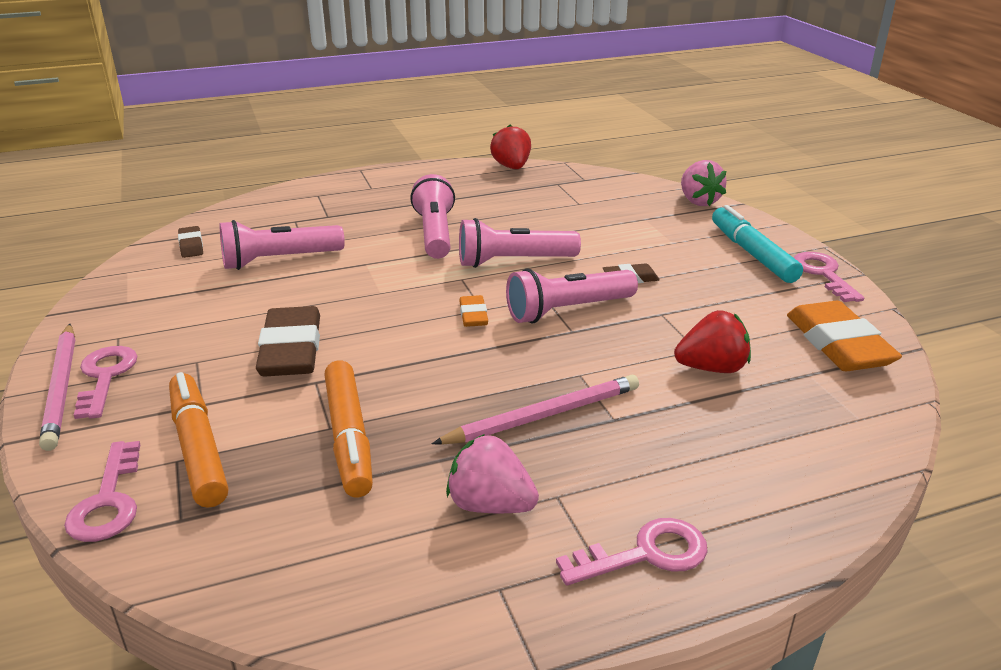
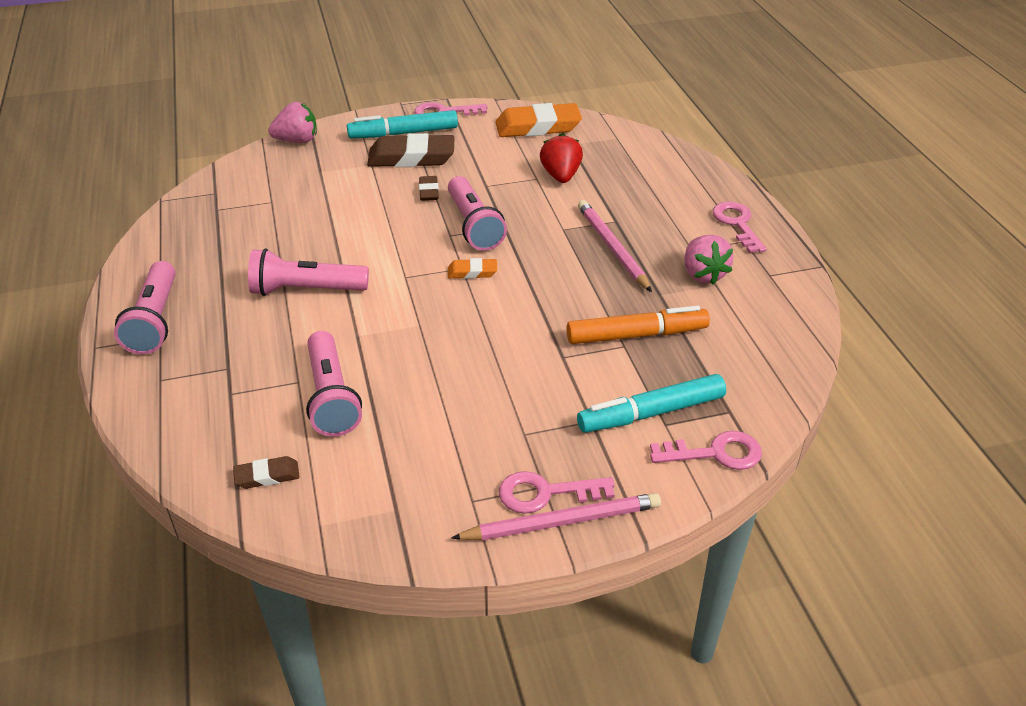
camera: 85 degrees left, 10 degrees up
orange marker [169,372,228,508] -> turquoise marker [577,374,726,433]
brown eraser [256,306,320,377] -> brown eraser moved to [367,133,454,167]
pink strawberry [446,434,539,513] -> pink strawberry turned 45 degrees counterclockwise [685,235,734,284]
pink flashlight [459,218,581,268] -> pink flashlight moved to [114,261,176,355]
red strawberry [490,124,531,169] -> none

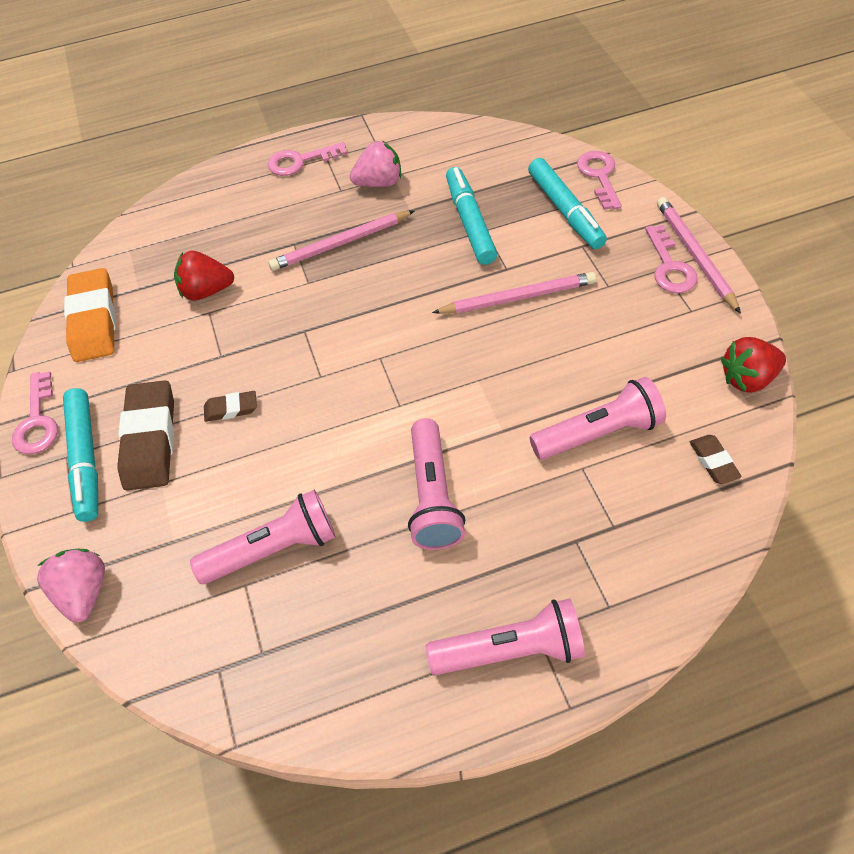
camera: 90 degrees left, 15 degrees up
pink flashlight [448,176,507,251] -> pink flashlight moved to [190,490,336,584]
orange eraser [448,258,497,279] -> none
orange marker [567,306,710,344] -> turquoise marker [446,167,497,265]
none -> pink pencil [432,272,596,314]
none -> red strawberry [721,337,786,393]

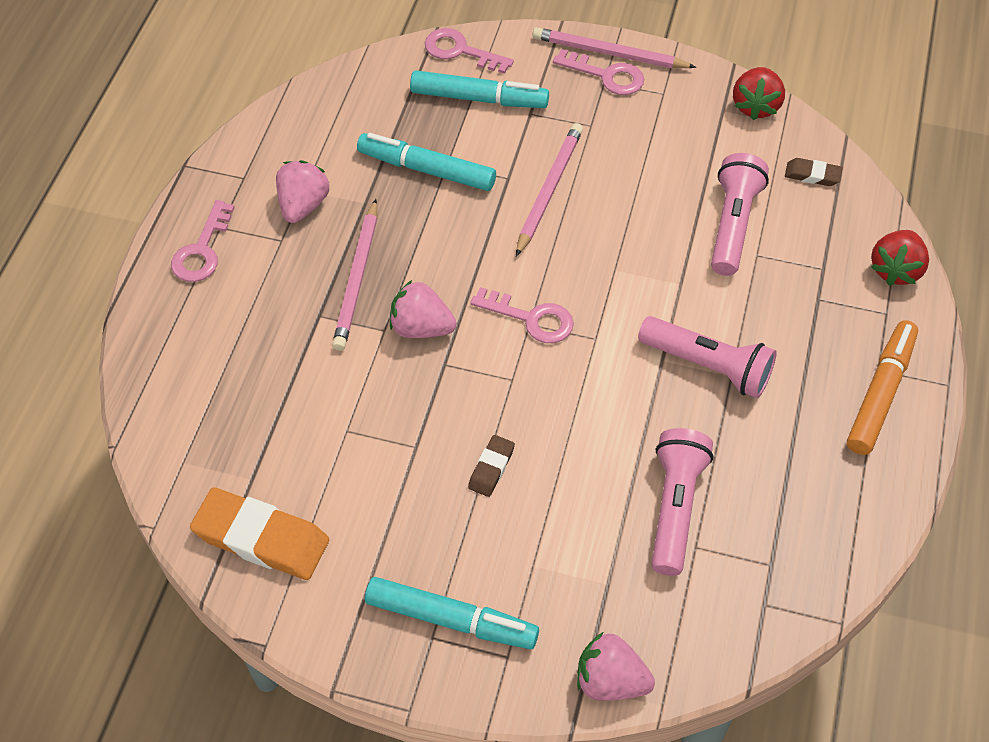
camera: 60 degrees left, 0 degrees up
pink key [12,371,58,454] -> pink key moved to [470,287,574,343]
brown eraser [117,380,174,491] -> none
red strawberry [174,251,234,300] -> red strawberry moved to [871,230,929,286]
pink flashlight [426,599,585,675] -> orange marker [847,320,918,455]
none -> pink strawberry [390,280,456,338]

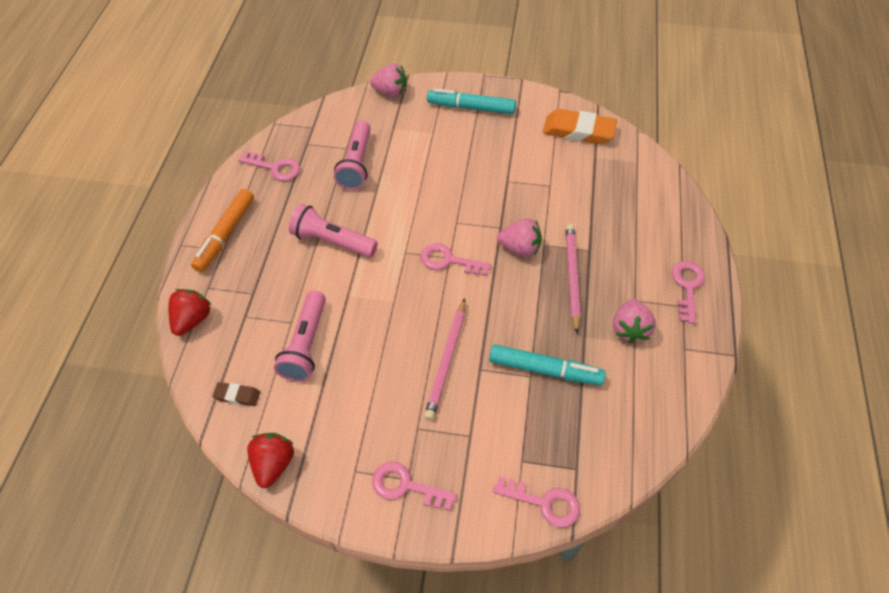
camera: 175 degrees right, 0 degrees up
turquoise marker [410,70,549,108] -> none
brown eraser [468,435,515,497] -> none
pink pencil [532,27,696,68] -> none
none -> pink key [238,152,300,181]

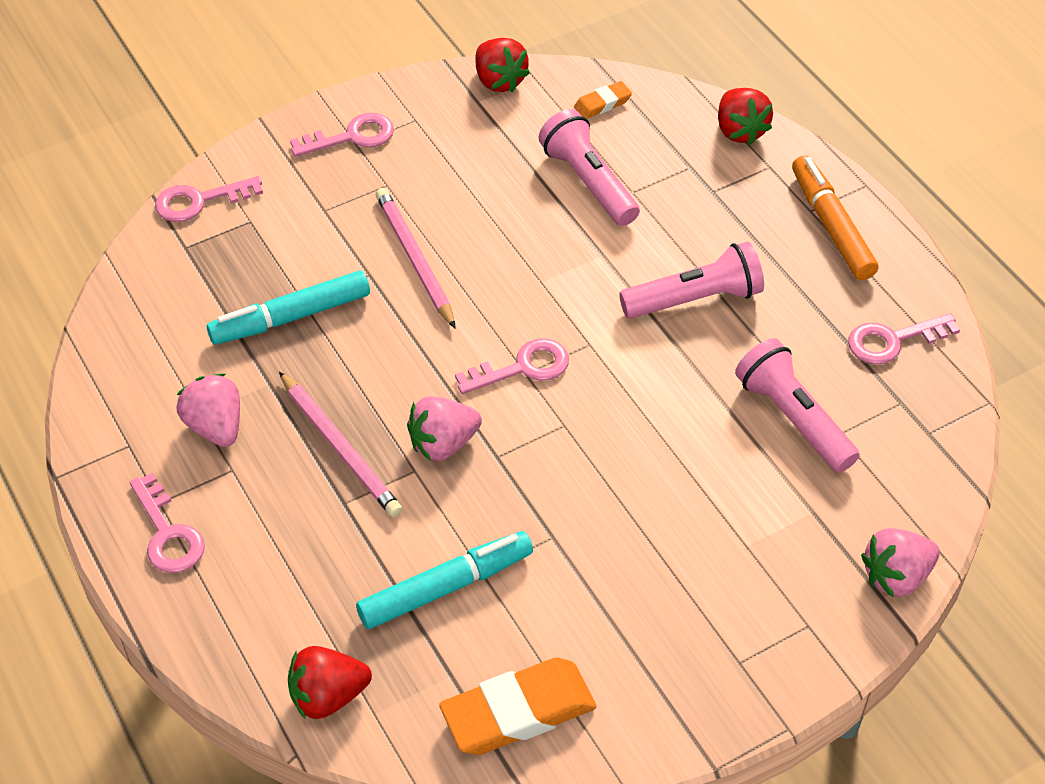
camera: 140 degrees right, 5 degrees down
brown eraser [212,382,260,406] -> orange eraser [574,81,632,119]
turquoise marker [427,88,516,114] -> turquoise marker moved to [356,531,533,629]
none -> red strawberry [288,646,372,719]

